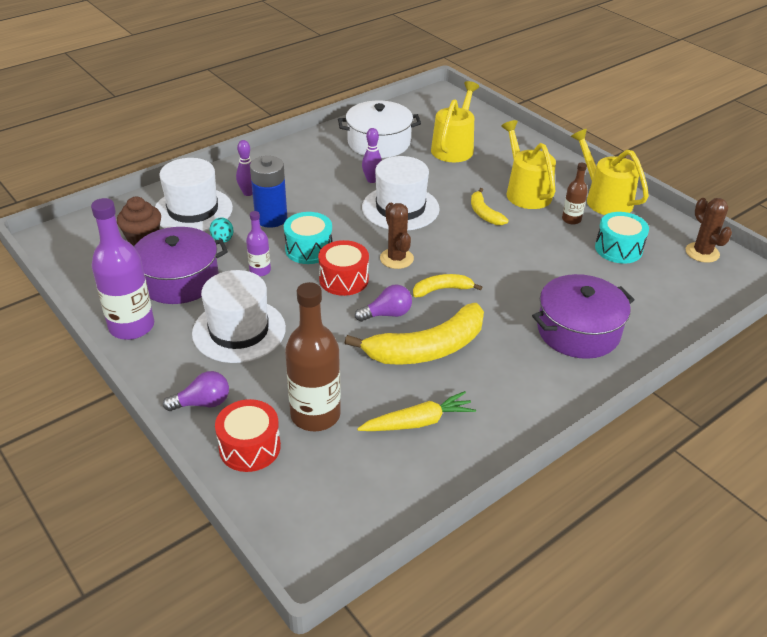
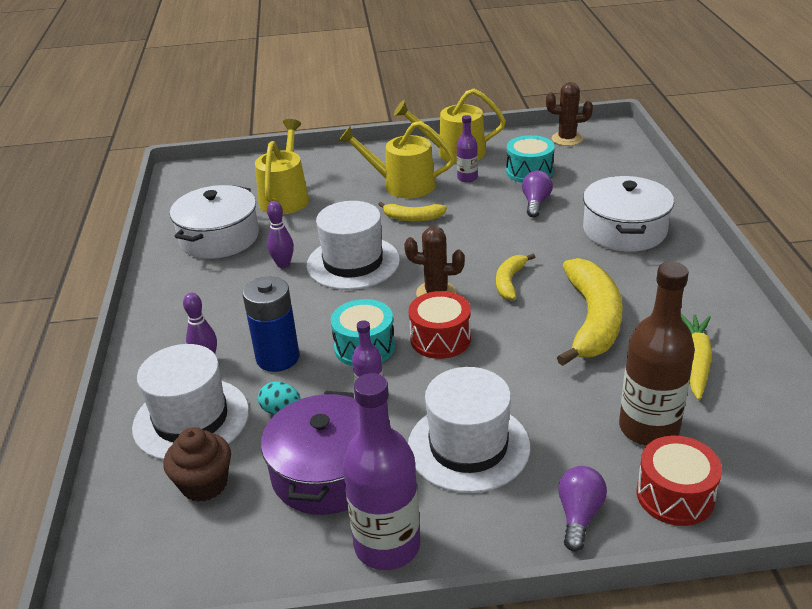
camera: 55 degrees left, 5 degrees down
purple light bulb [355,284,412,322] -> purple light bulb moved to [522,171,553,218]
yellow watering can [431,81,479,162] -> yellow watering can turned 45 degrees clockwise [255,119,309,215]
purple pot [532,274,635,359] -> white pot [583,176,674,252]
brown bottle [562,163,588,225] -> purple bottle [457,115,478,183]

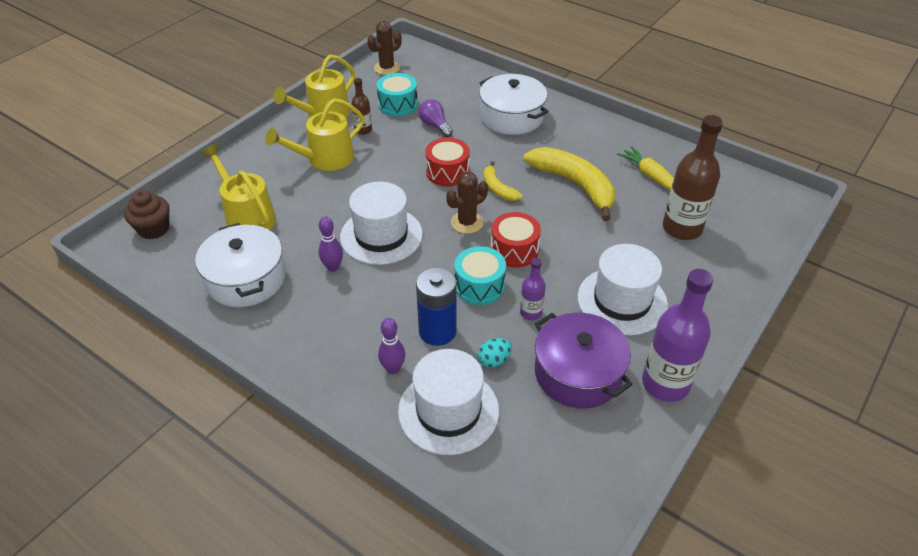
camera: 50 degrees left, 10 degrees up
brown cupcake [164,427,231,502] -> brown cupcake moved to [124,190,170,239]
yellow banana [378,202,447,222] -> none
purple bottle [457,115,478,183] -> brown bottle [351,78,372,135]
purple light bulb [558,466,607,551] -> none
red drum [636,436,722,526] -> red drum moved to [425,138,470,186]

